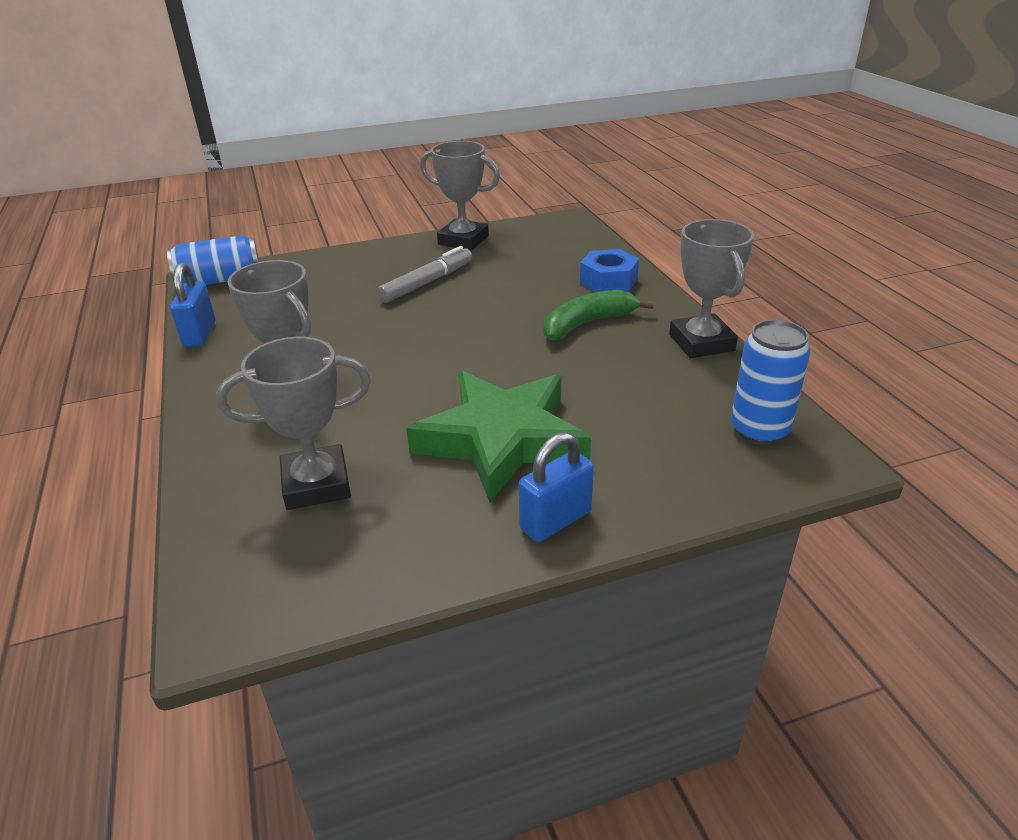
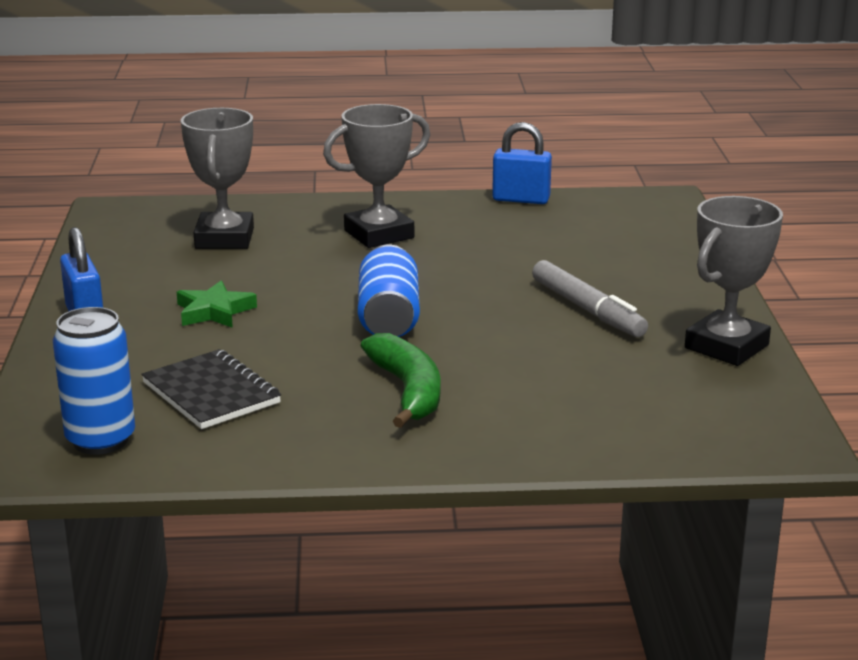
camera: 105 degrees right, 10 degrees down
blue can [167,235,259,285] -> blue can moved to [358,245,420,337]
green star [406,371,591,502] -> green star [177,280,257,328], size x0.46
blue nut [580,249,639,292] -> none
grey trophy [669,219,754,358] -> none
none -> black notebook [141,349,281,429]

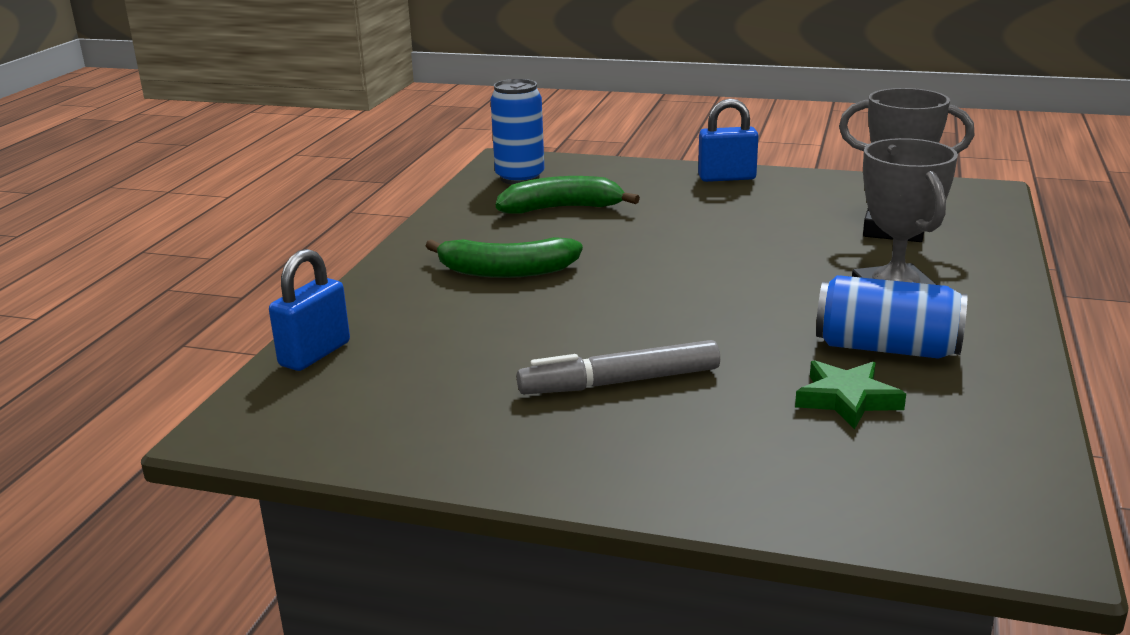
camera: 110 degrees right, 0 degrees up
black notebook [141,349,281,429] -> green banana [496,176,640,214]
green star [177,280,257,328] -> green star moved to [795,360,906,429]
blue can [358,245,420,337] -> blue can moved to [816,275,967,359]
blue padlock [492,122,552,204] -> blue padlock moved to [269,249,350,371]
grey trophy [685,196,783,366] -> none

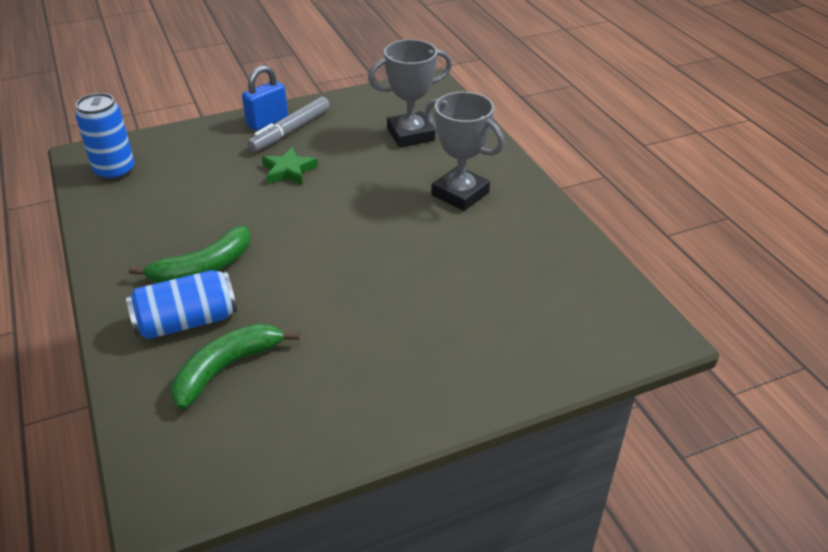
camera: 40 degrees left, 15 degrees up
blue padlock [269,249,350,371] -> none
green banana [496,176,640,214] -> green banana moved to [171,324,300,410]
grey marker [517,340,720,394] -> grey marker moved to [247,97,330,152]
green star [795,360,906,429] -> green star moved to [262,147,318,185]
blue can [816,275,967,359] -> blue can moved to [126,270,237,339]

